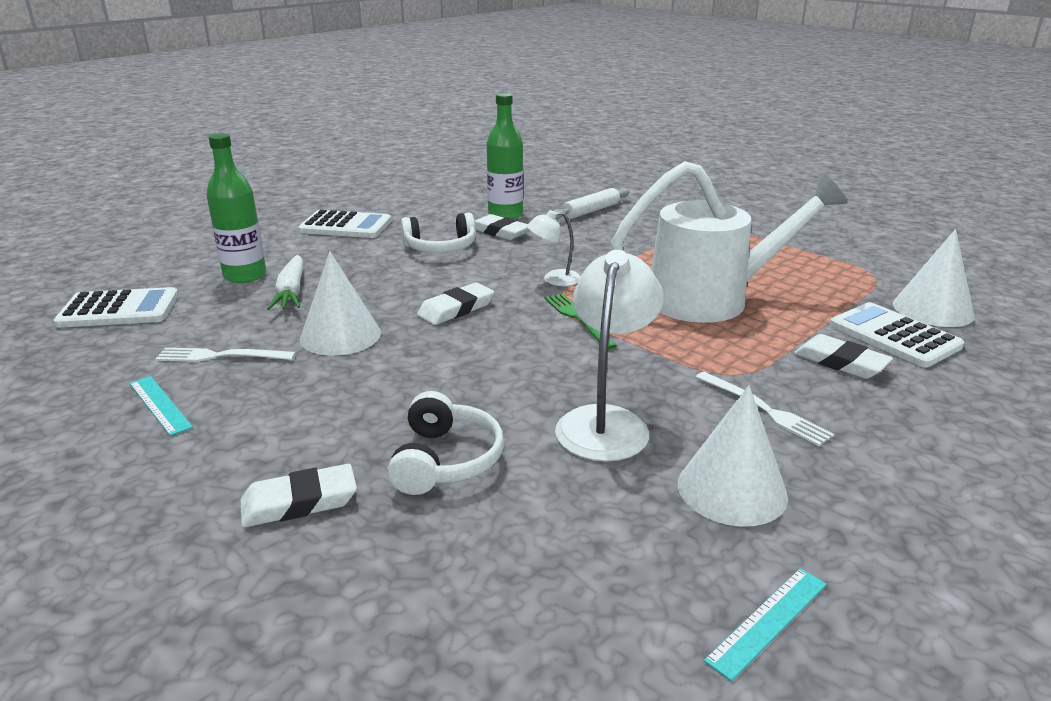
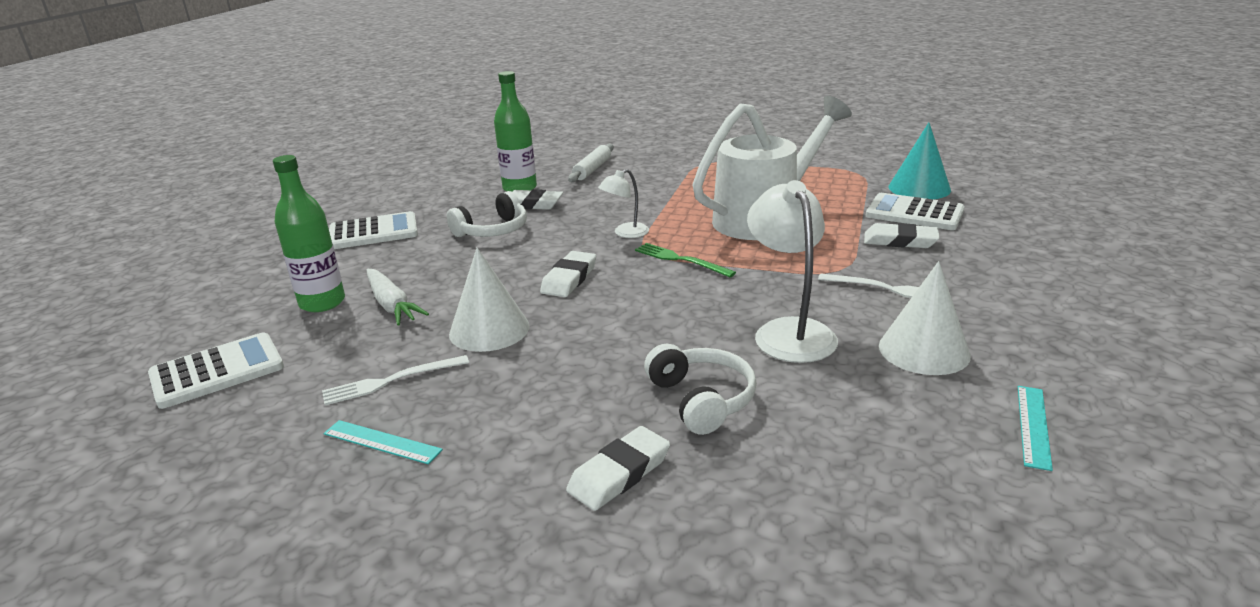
camera: 25 degrees left, 0 degrees up
white cone [893,229,975,327] -> turquoise cone [889,122,951,199]

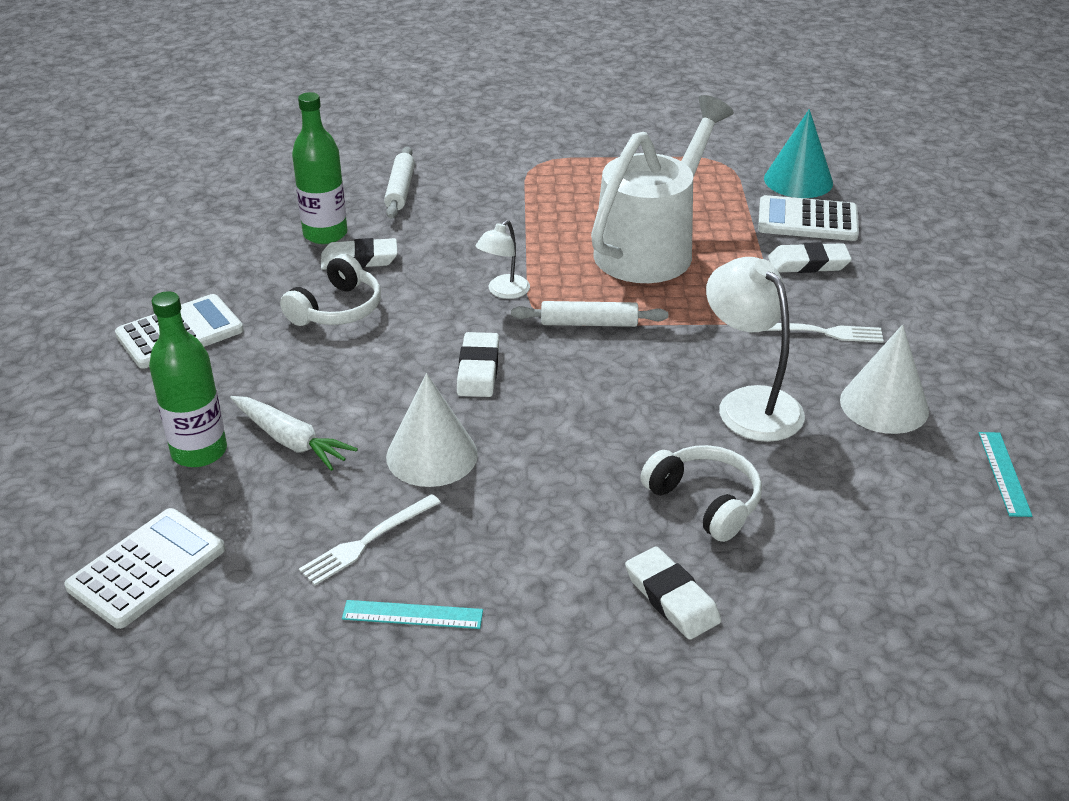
camera: 20 degrees left, 10 degrees up
white eraser [566,426,670,511] -> white eraser turned 60 degrees counterclockwise [625,546,721,640]
green fork [635,243,736,277] -> white rolling pin [511,301,668,327]

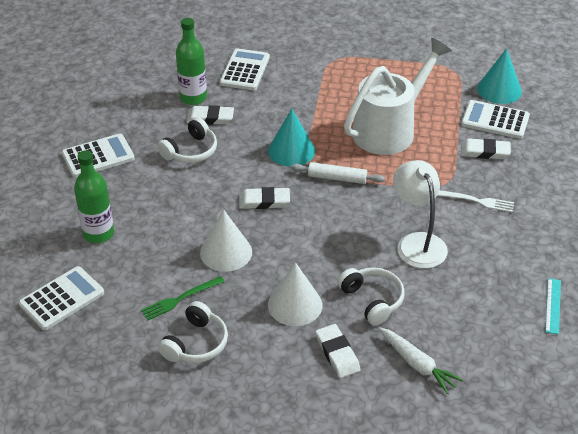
camera: 10 degrees right, 5 degrees up
white carrot [230,396,358,471] -> white carrot moved to [379,327,463,394]
white fork [299,494,441,585] -> green fork [141,276,225,320]
turquoise ruler [342,600,483,629] -> white headphones [158,301,228,363]
white rolling pin [384,147,415,219] -> white calculator [220,48,270,90]
white eraser [457,332,499,397] -> white eraser turned 75 degrees clockwise [239,187,290,209]
white lamp [476,220,530,299] -> turquoise cone [268,109,315,167]
white cone [840,324,929,434] -> white cone moved to [268,262,322,326]

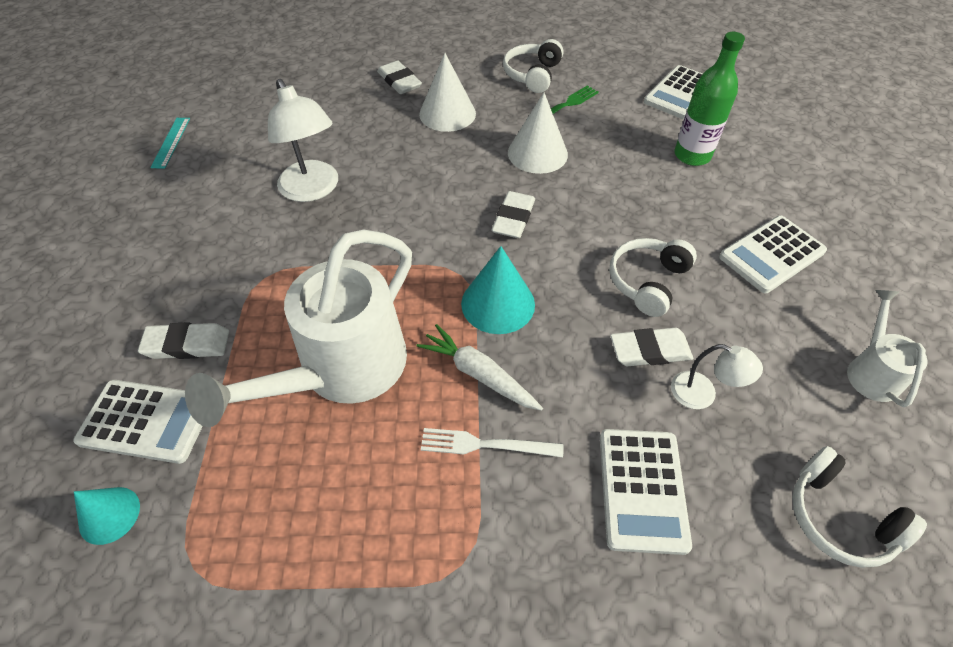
camera: 170 degrees right, 10 degrees up
green bottle [176,18,207,105] -> white lamp [671,344,763,409]
white eraser [239,187,290,209] -> white eraser turned 60 degrees counterclockwise [491,191,535,238]
white rolling pin [291,162,385,184] -> none
white headphones [337,267,405,326] -> white headphones moved to [792,446,927,568]
white carrot [379,327,463,394] -> white carrot moved to [416,324,543,411]
white fork [437,190,514,212] -> white fork moved to [421,428,564,457]
turquoise cone [477,48,522,104] -> turquoise cone [74,487,140,545], size x0.62
none -> white watering can [847,290,928,407]

